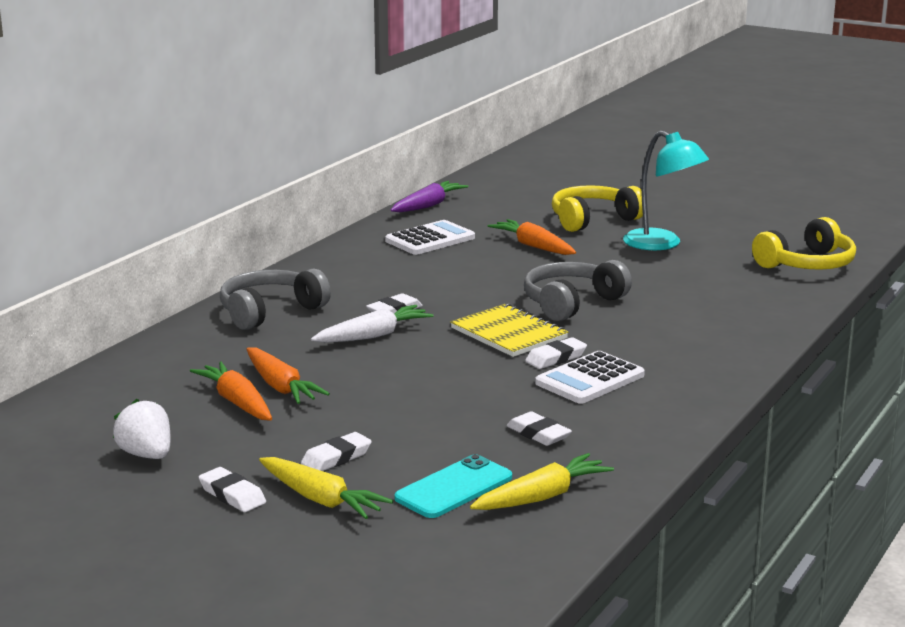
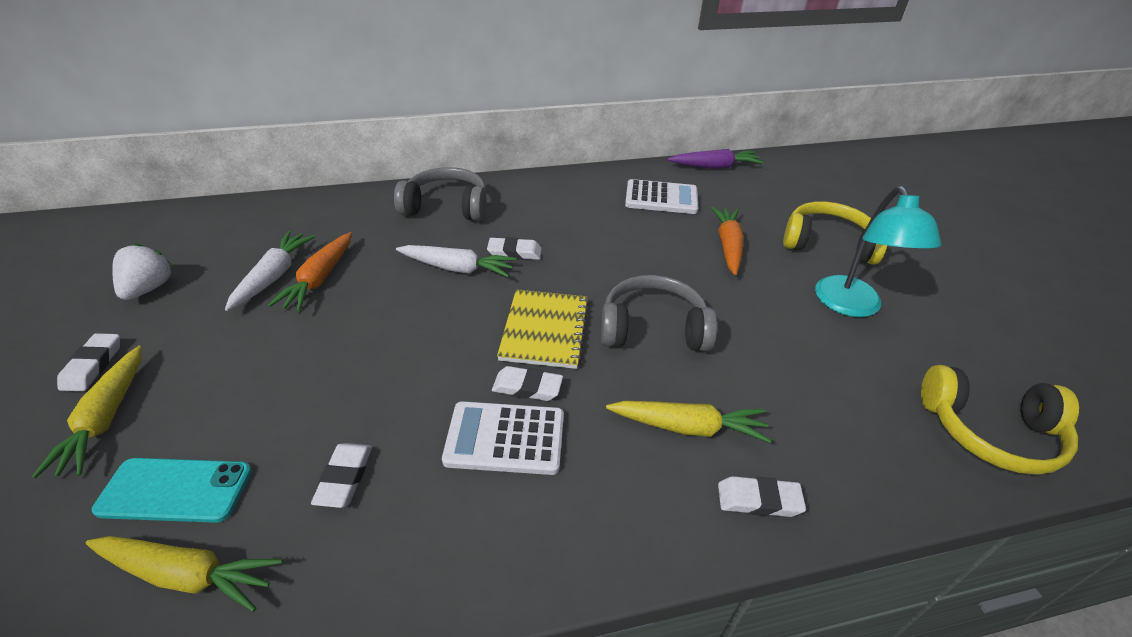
camera: 45 degrees right, 20 degrees up
orange carrot [190,361,272,421] -> white carrot [225,231,316,311]
white eraser [301,432,372,471] -> white eraser moved to [718,476,806,517]
none -> yellow carrot [606,401,771,443]

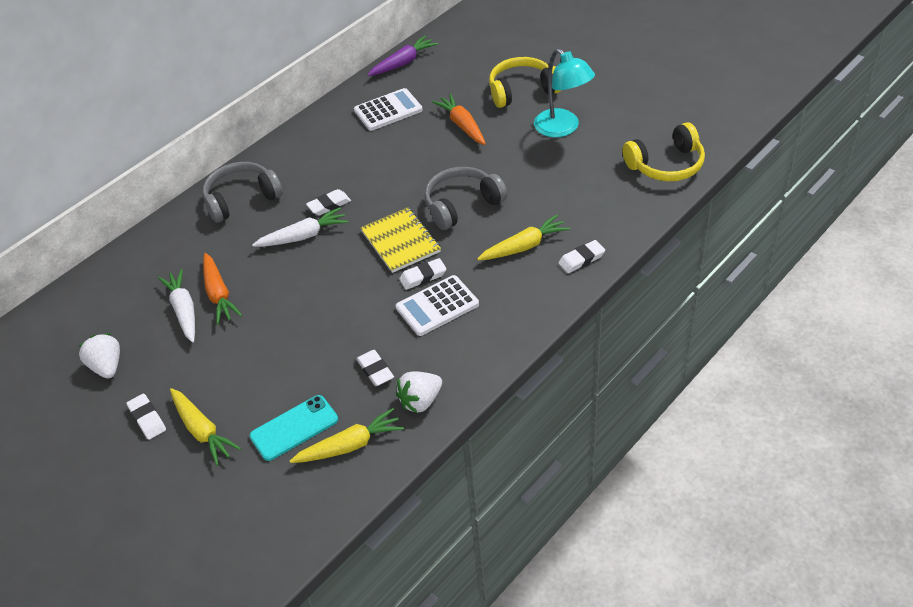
camera: 30 degrees left, 5 degrees up
none -> white strawberry [396,371,442,413]

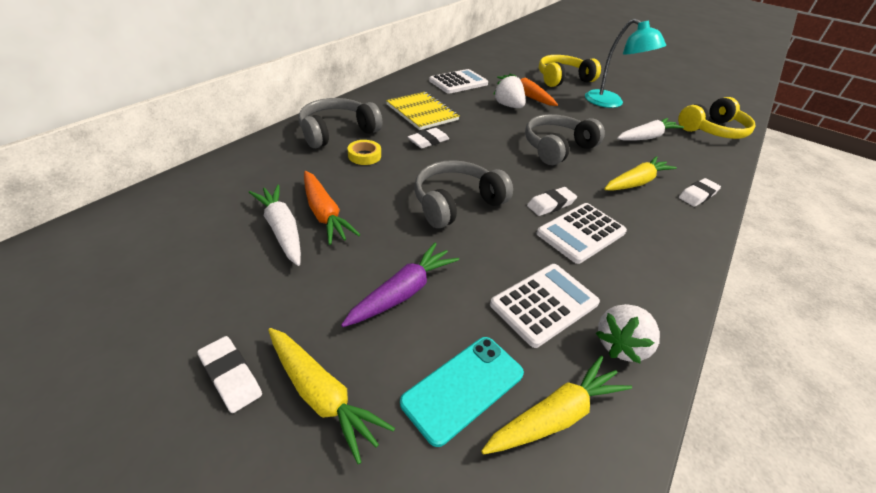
camera: 15 degrees left, 5 degrees down
white strawberry [78,333,120,379] -> white strawberry moved to [493,74,525,108]
white carrot [252,207,348,247] -> white carrot moved to [617,118,684,141]
white eraser [356,350,394,386] -> white calculator [490,264,600,348]
yellow notebook [360,207,441,273] -> yellow notebook moved to [386,92,460,130]
purple carrot [367,36,438,76] -> purple carrot moved to [341,243,459,327]
none -> yellow tape [347,140,381,165]
none -> grey headphones [414,160,513,228]

